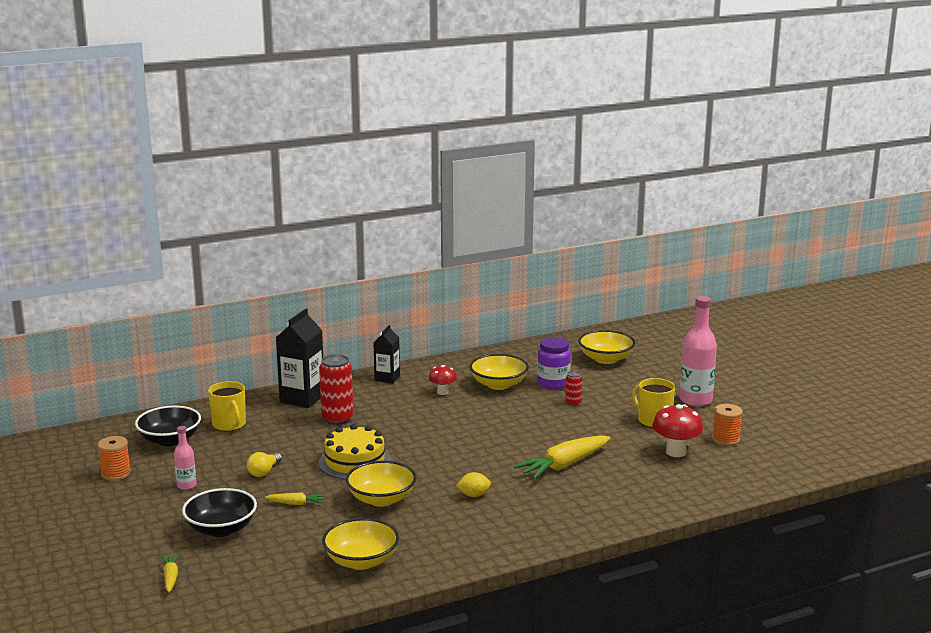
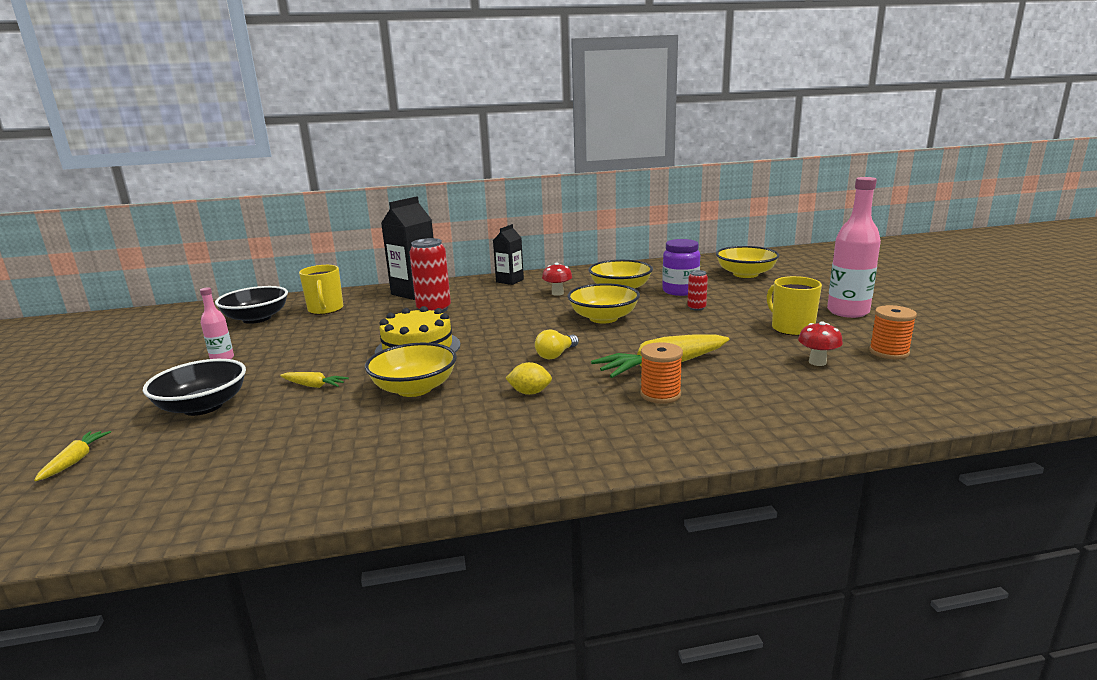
camera: 15 degrees right, 0 degrees up
orange spool [97,436,131,481] -> orange spool moved to [640,342,683,404]
yellow light bulb [247,452,282,477] -> yellow light bulb moved to [535,329,579,359]
yellow bowl [322,518,399,570] -> yellow bowl moved to [567,283,640,324]
red mushroom [653,404,703,457] -> red mushroom [798,321,843,366], size x0.62

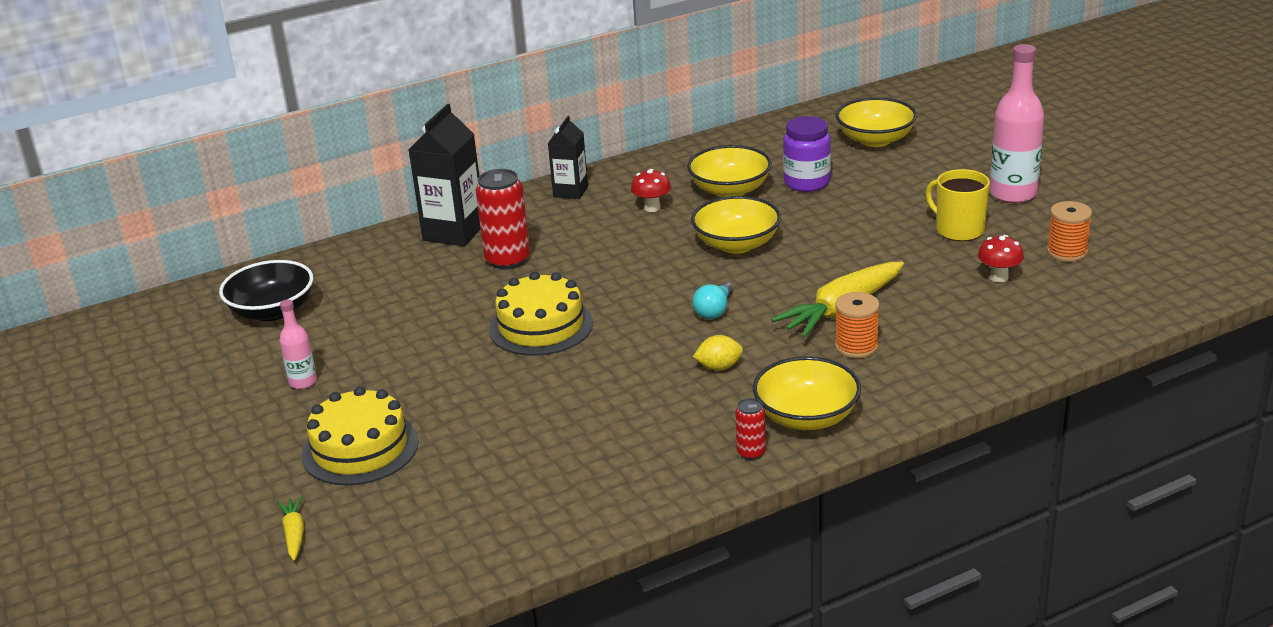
camera: 15 degrees left, 10 degrees up
black bowl [143,359,246,416] -> yellow cake [302,386,419,485]
yellow carrot [280,372,349,388] -> none
yellow mug [299,265,343,315] -> none
yellow bowl [365,343,457,397] -> yellow bowl moved to [753,356,861,430]
yellow light bulb [535,329,579,359] -> turquoise light bulb [692,282,733,319]
red can [687,270,708,311] -> red can moved to [735,398,766,460]

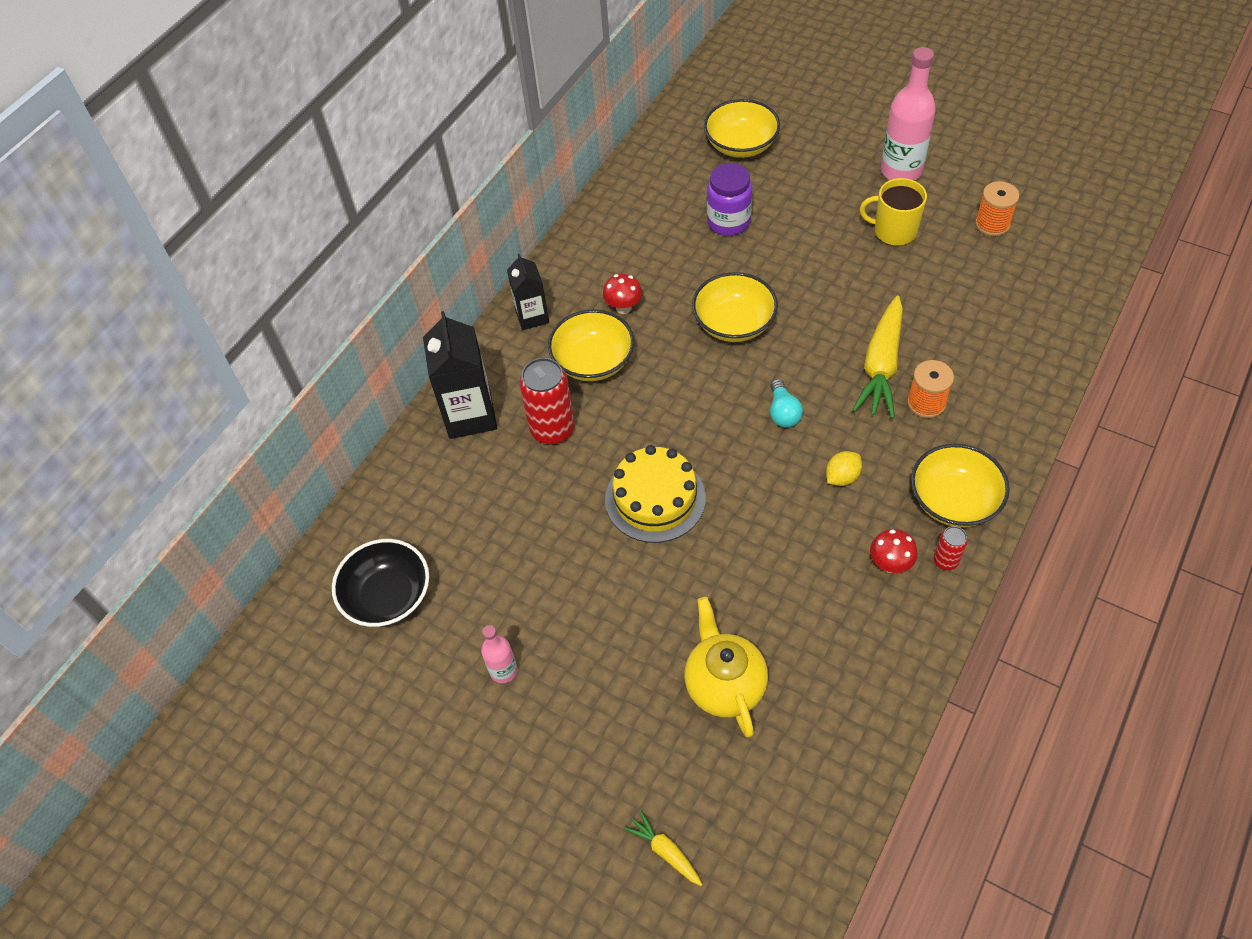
camera: 30 degrees left, 25 degrees up
yellow cake [302,386,419,485] -> none
yellow bowl [687,145,772,197] -> yellow bowl moved to [548,309,634,381]
red mushroom [978,235,1024,283] -> red mushroom moved to [870,529,918,573]
none -> yellow teapot [685,597,768,737]

